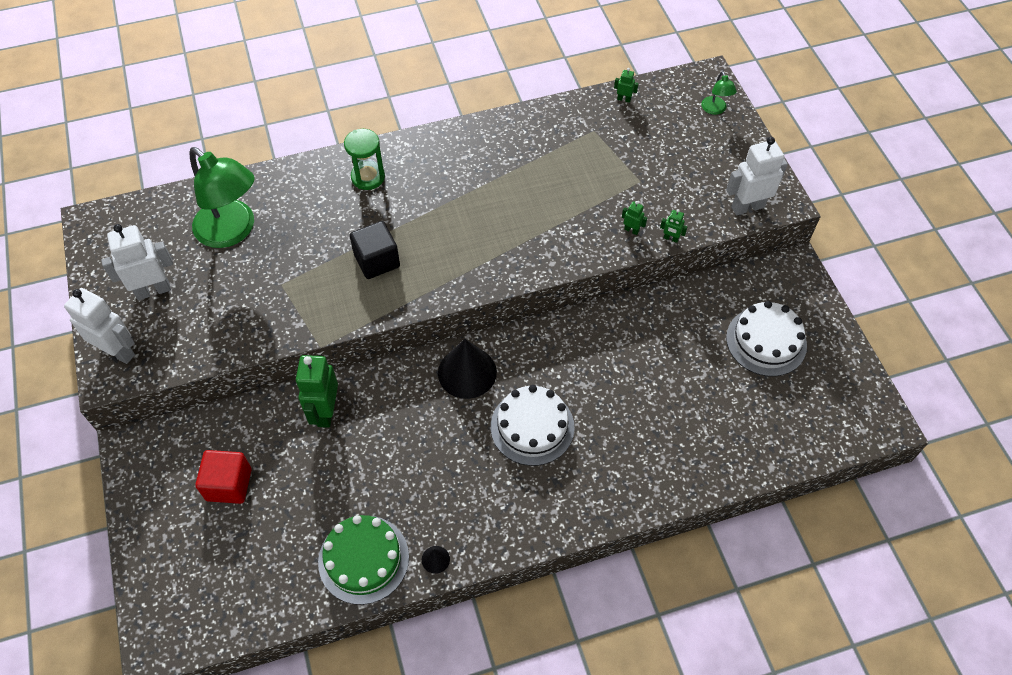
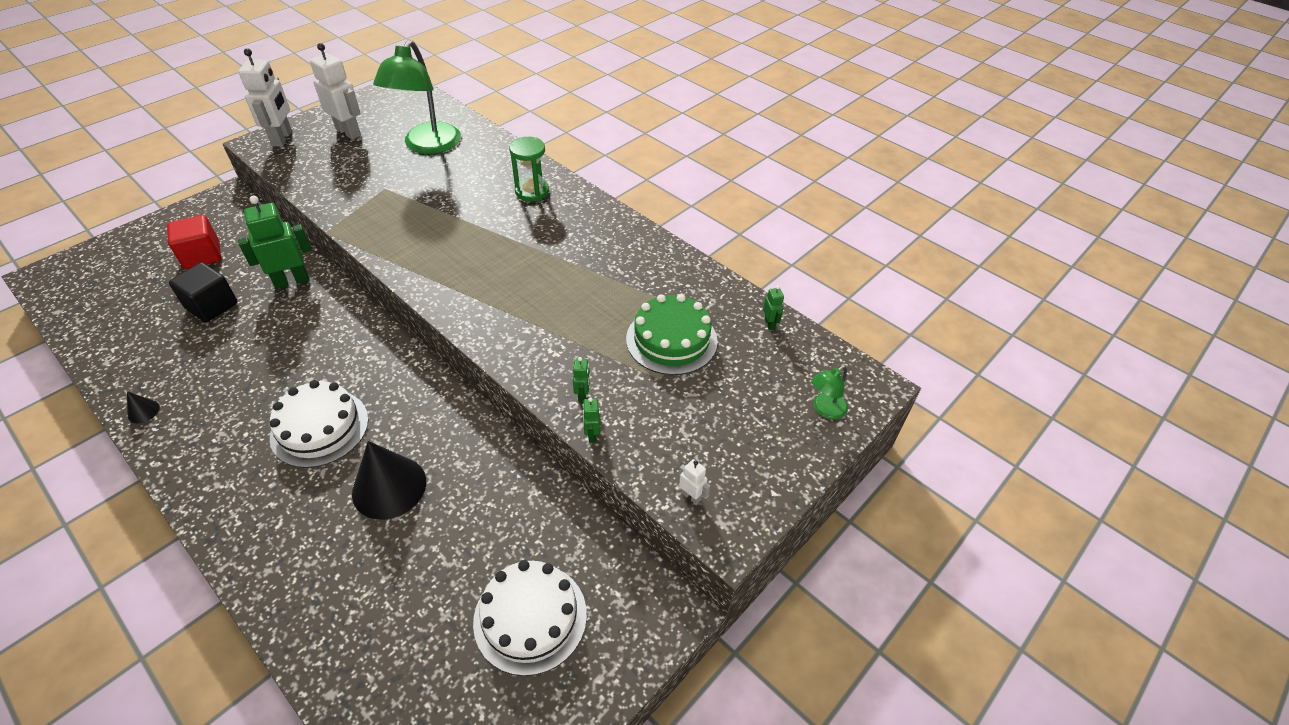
camera: 60 degrees right, 10 degrees down
green cake [318,515,409,605] -> green cake moved to [626,294,718,375]
black cube [350,221,400,279] -> black cube moved to [169,262,238,322]
black cone [438,339,497,399] -> black cone moved to [352,441,426,520]
white robot [726,137,788,215] -> white robot [679,459,710,505], size x0.45

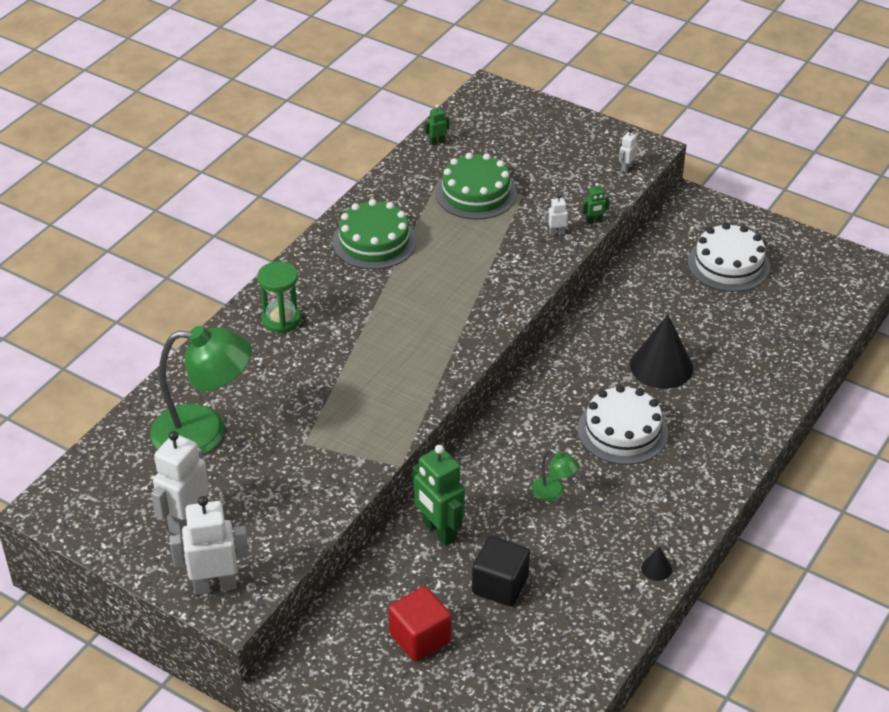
camera: 100 degrees left, 5 degrees down
green robot [573,357,590,402] -> white robot [544,194,572,236]
green lamp [812,365,848,420] -> green lamp moved to [532,449,579,501]
none -> green cake [332,199,416,270]

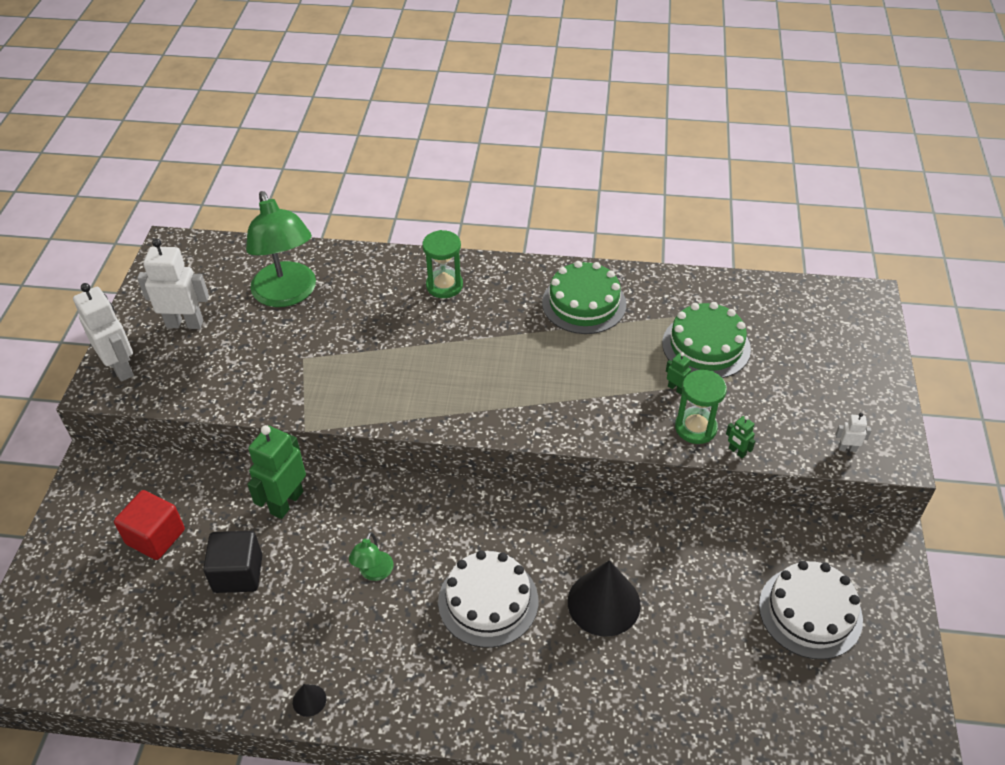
camera: 65 degrees right, 5 degrees up
green robot [424,104,449,145] -> green robot moved to [666,352,691,394]
white robot [544,194,572,236] -> green hourglass [675,370,727,444]

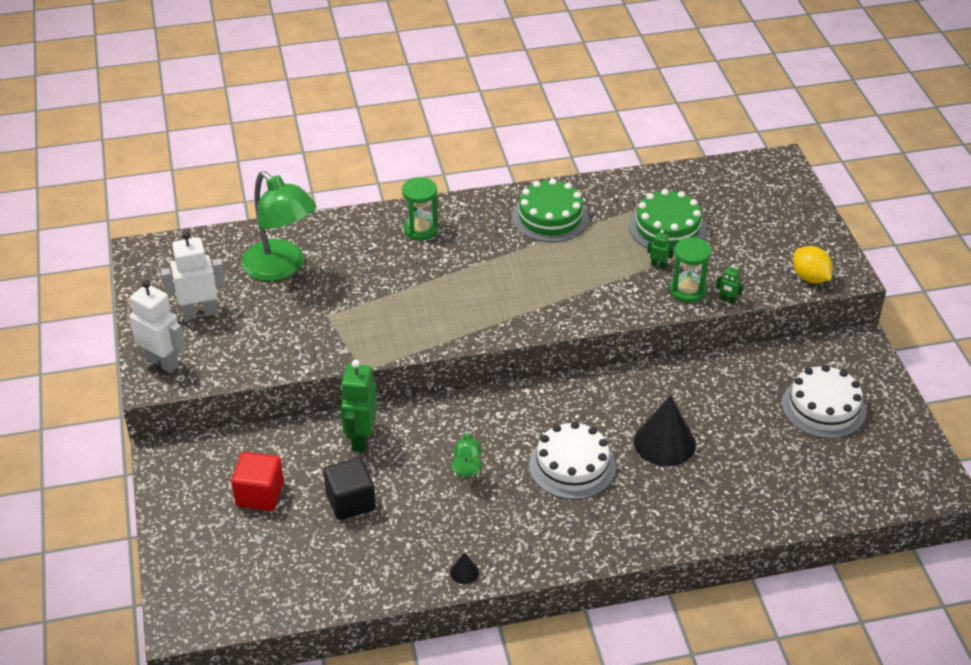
camera: 20 degrees left, 5 degrees down
white robot [835,413,871,452] -> yellow lemon [793,246,833,283]

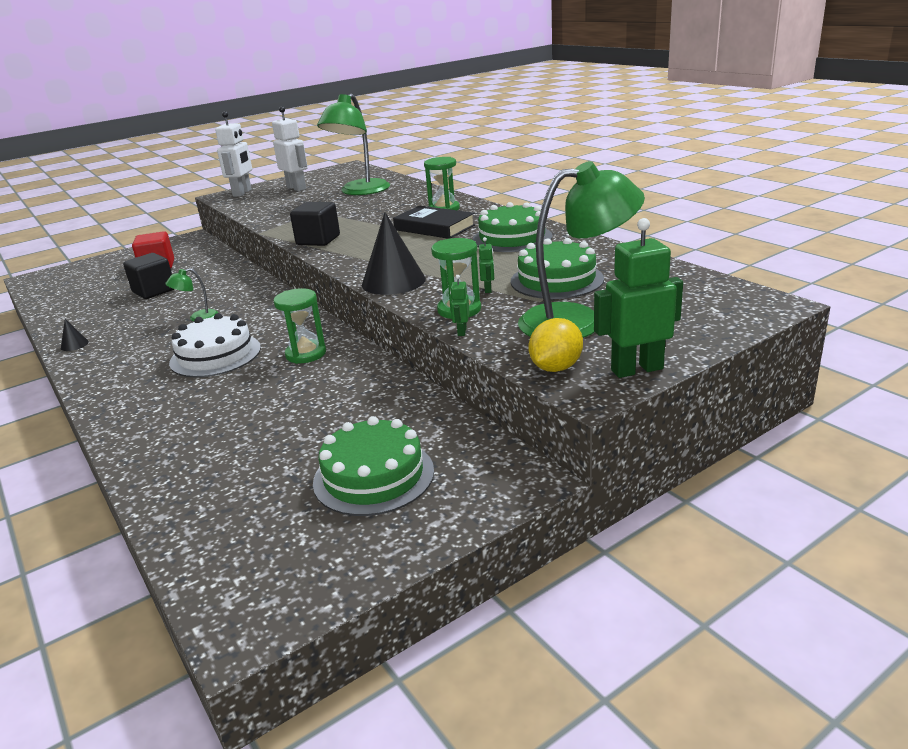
camera: 70 degrees right, 15 degrees down
green robot [340,360,378,453] -> green robot moved to [594,218,683,378]
black cone [634,395,696,466] -> black cone moved to [362,212,426,295]
white cake [782,365,867,439] -> green cake [313,416,434,516]
none -> green hourglass [274,288,326,364]
none -> black cube [290,202,340,246]
none -> black book [393,206,475,239]
none -> green lamp [518,161,645,338]

